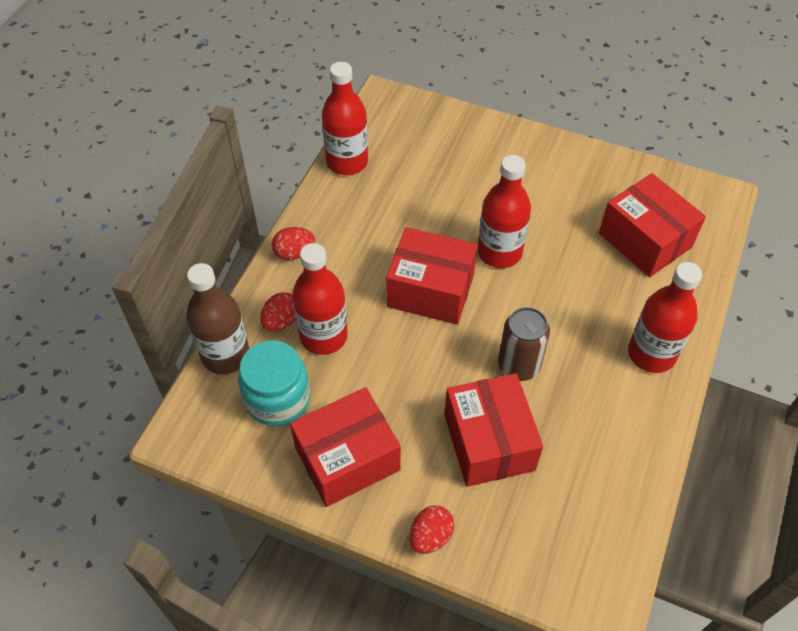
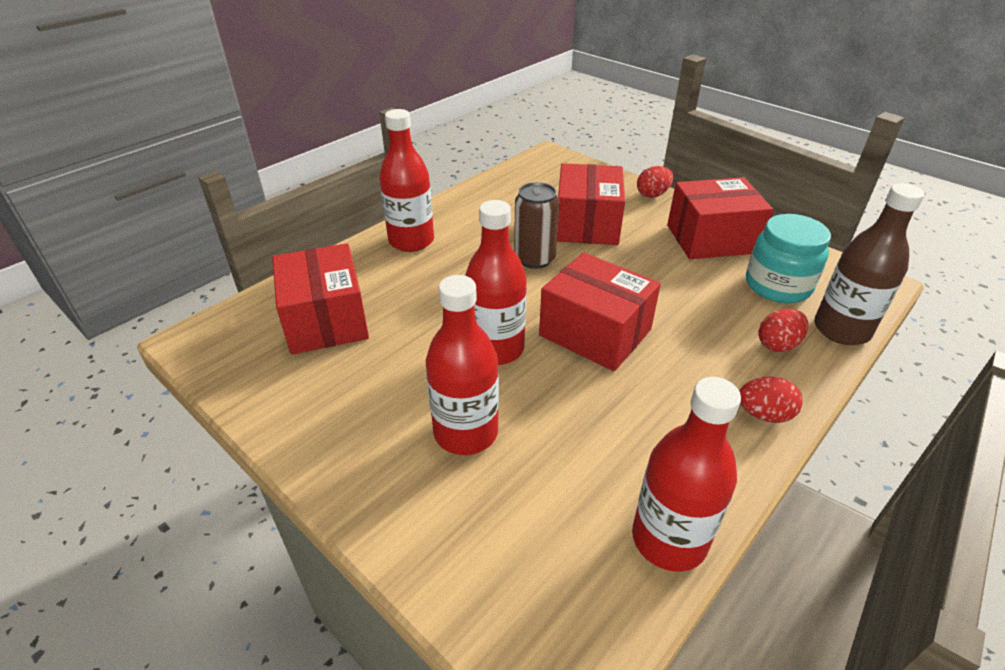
camera: 160 degrees left, 15 degrees down
red bottle [292,243,348,355] -> red bottle moved to [426,275,499,455]

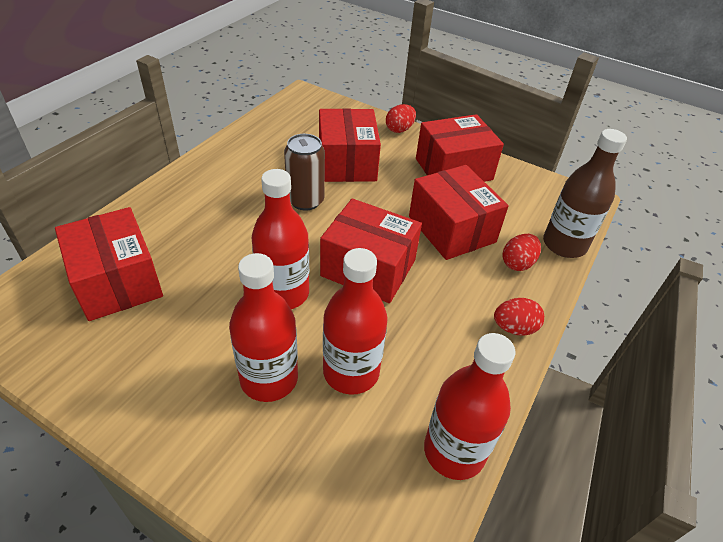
camera: 15 degrees left, 5 degrees up
red bottle [379,109,434,252] -> red bottle moved to [323,248,388,395]
turquoise jar [746,214,831,303] -> none
none -> red box [409,165,509,260]

